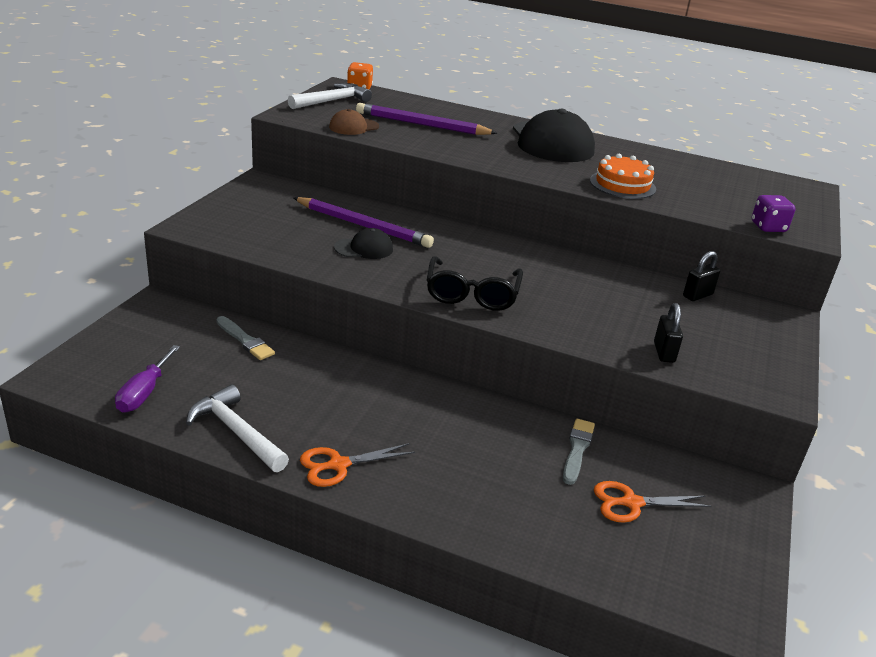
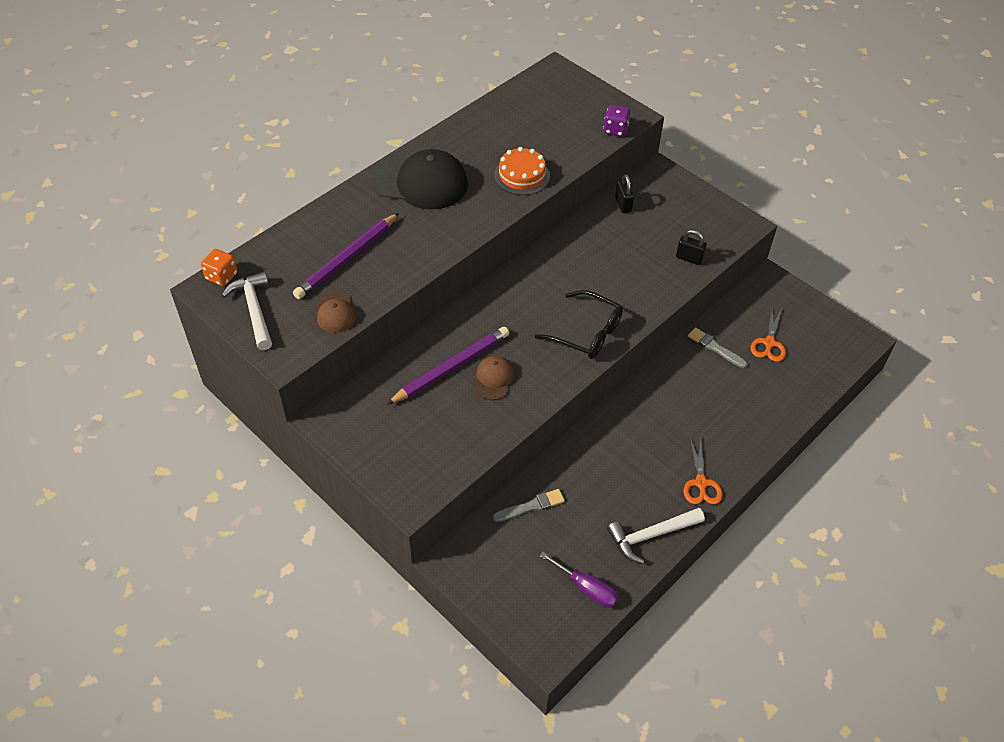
camera: 65 degrees left, 20 degrees up
black cap [334,228,393,259] -> brown cap [475,356,514,400]

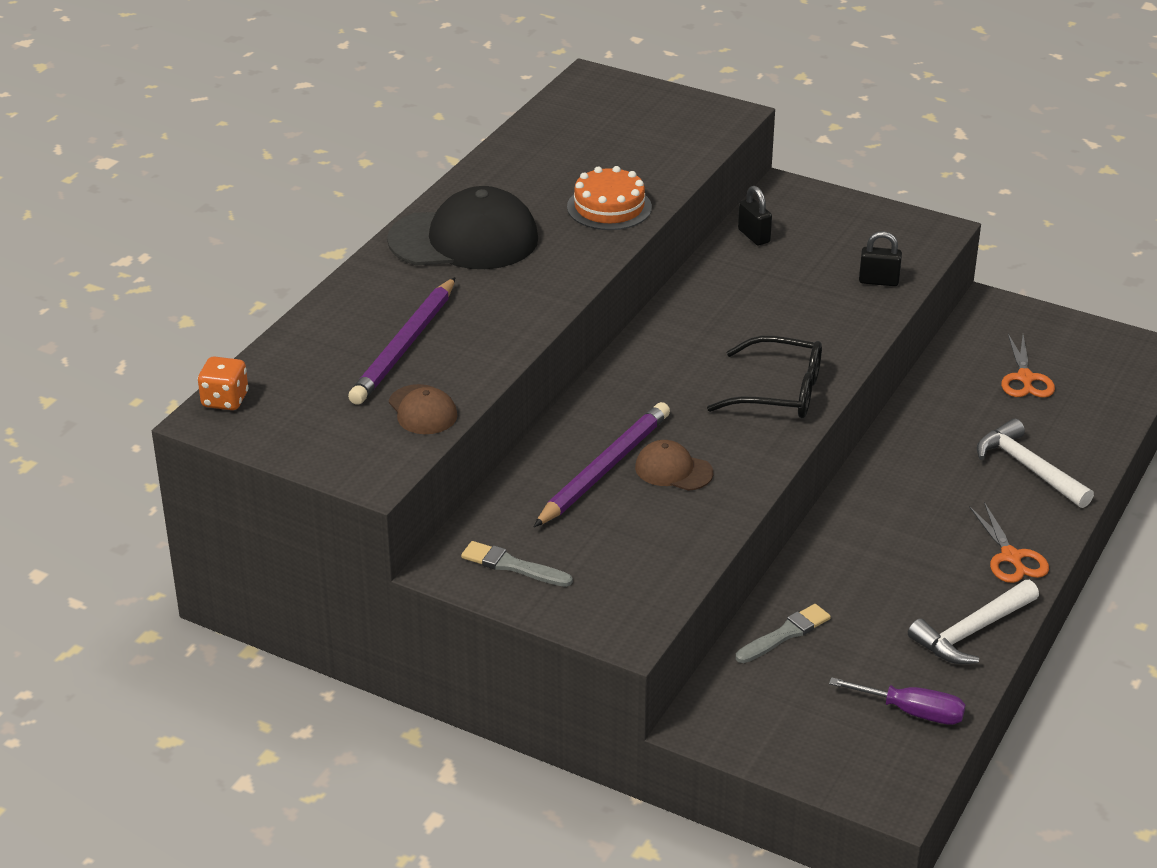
camera: 15 degrees left, 15 degrees down
white hammer [222,271,272,350] -> white hammer moved to [977,418,1094,508]
brown cap [475,356,514,400] -> brown cap turned 60 degrees counterclockwise [635,440,713,491]
purple dice [603,105,630,137] -> none
grey brush [688,327,748,368] -> grey brush moved to [461,541,573,587]

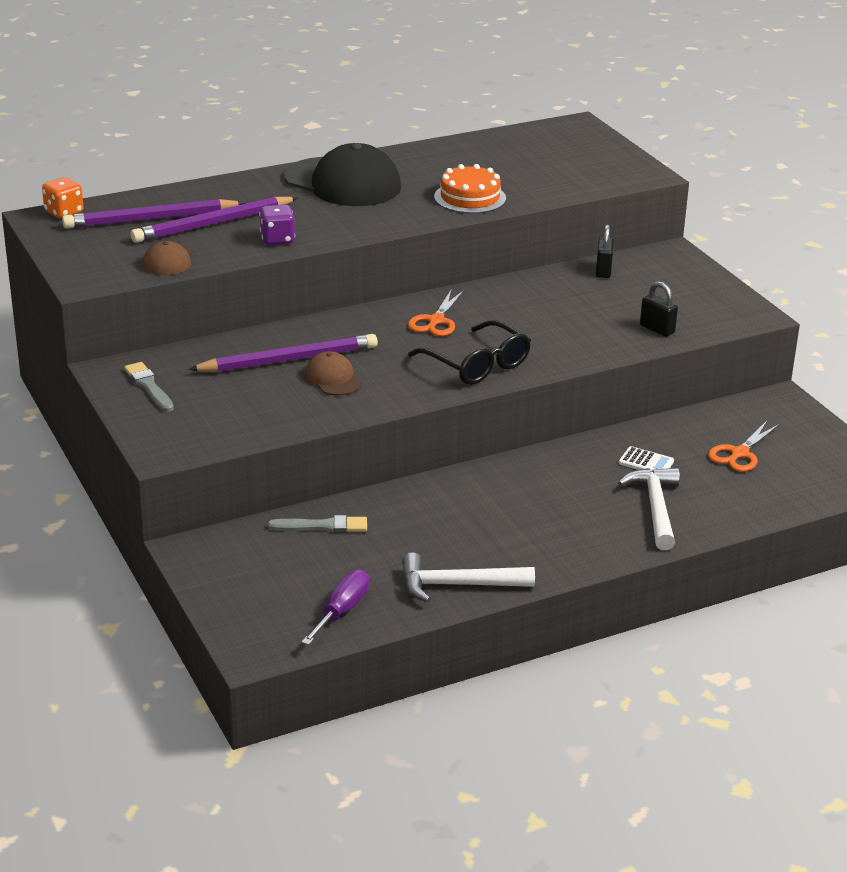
camera: 35 degrees right, 5 degrees down
purple screwdriver [829,677,966,725] -> purple screwdriver turned 120 degrees counterclockwise [301,569,369,645]
orange scissors [969,502,1049,583] -> orange scissors moved to [408,289,464,336]
none -> purple pencil [62,199,245,229]
none -> purple dice [259,205,295,245]
none -> white calculator [619,446,674,472]

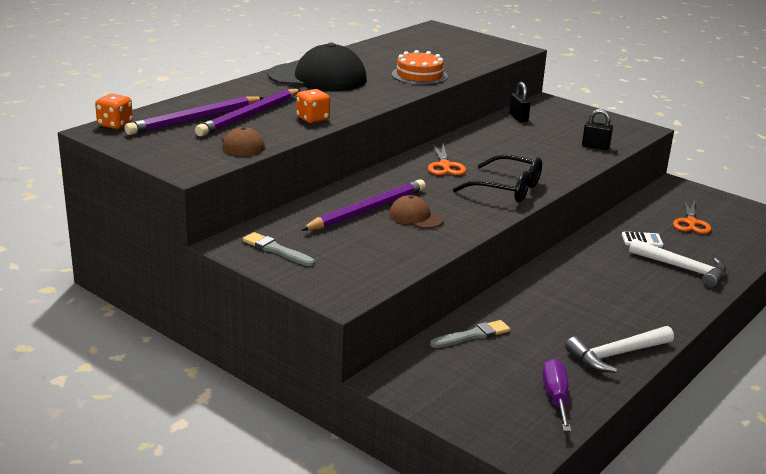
camera: 25 degrees left, 5 degrees down
purple dice [259,205,295,245] -> orange dice [296,89,330,123]
white hammer [618,468,680,550] -> white hammer turned 150 degrees clockwise [629,239,726,288]

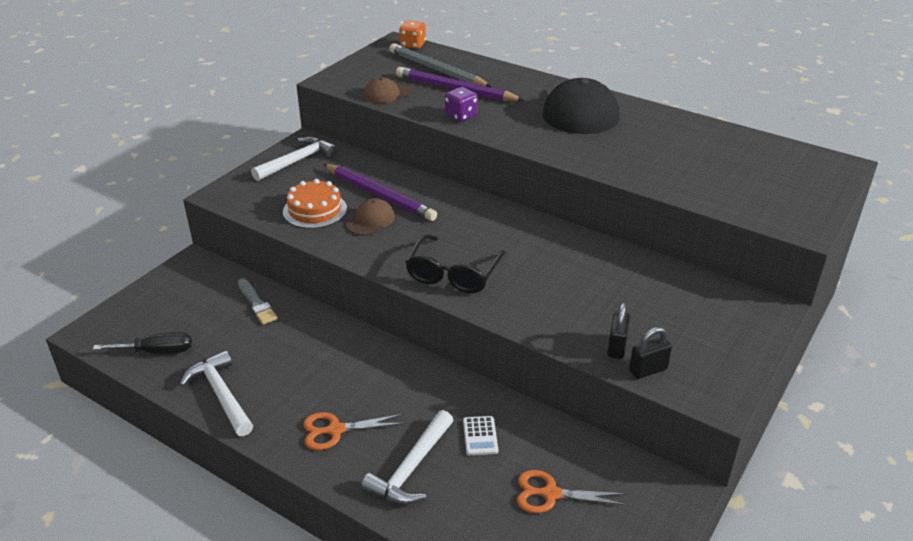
camera: 85 degrees right, 10 degrees up
purple pencil [125,96,264,135] -> grey pencil [389,43,492,87]
grey brush [243,232,315,266] -> white hammer [251,136,337,181]
orange dice [296,89,330,123] -> purple dice [445,87,478,122]
orange cake [392,50,448,85] -> orange cake moved to [283,179,347,229]
orange scissors [428,144,466,175] -> orange scissors moved to [303,412,405,450]
black padlock [509,82,531,122] -> black padlock moved to [629,327,672,379]
purple screwdriver [543,359,571,431] -> black screwdriver [93,332,192,354]

